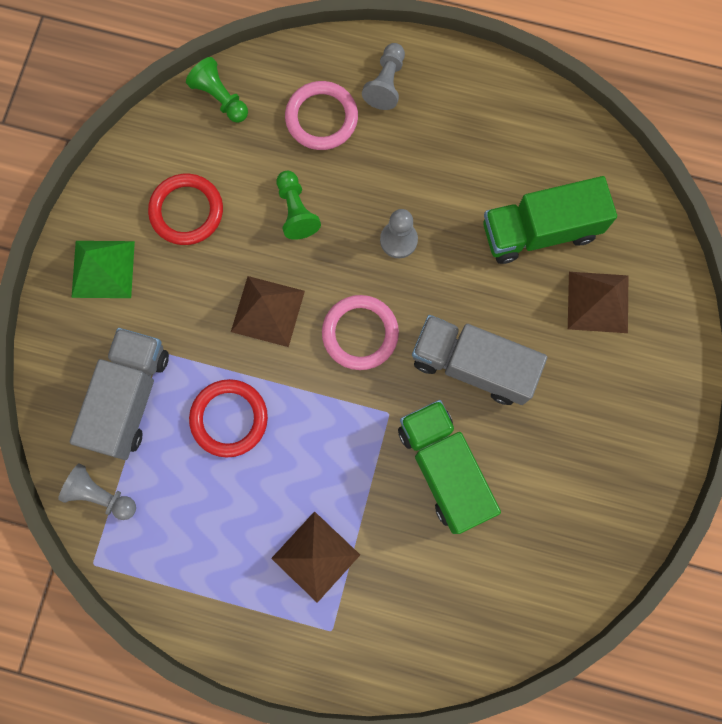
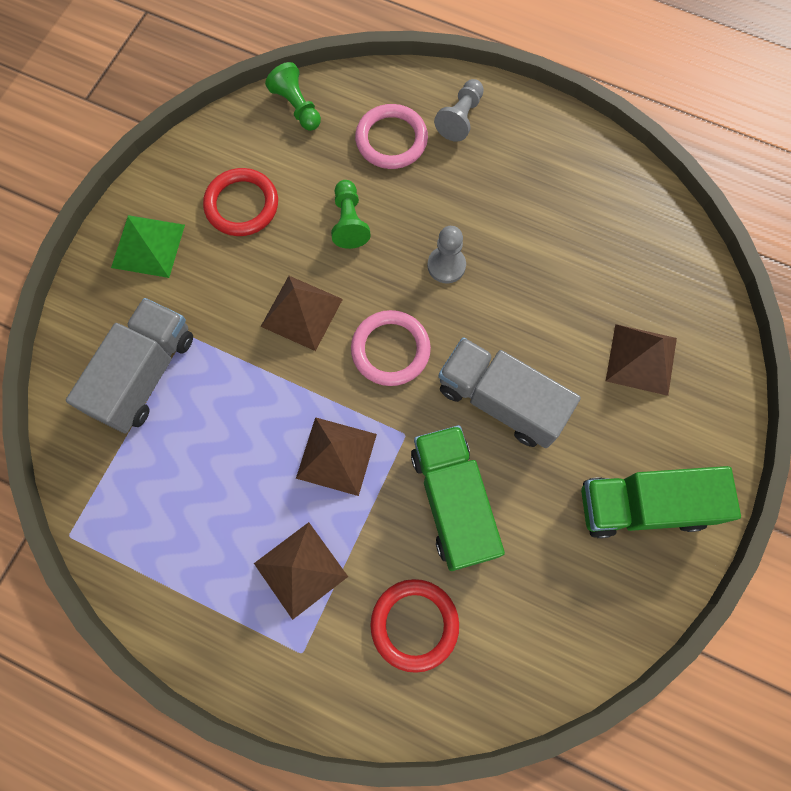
camera: 10 degrees right, 5 degrees down
grey pawn [58,463,136,520] -> none
red ring [189,379,268,457] -> red ring moved to [370,579,459,673]
green truck [483,176,617,264] -> green truck moved to [581,466,741,538]
none -> brown pyramid [296,417,377,496]

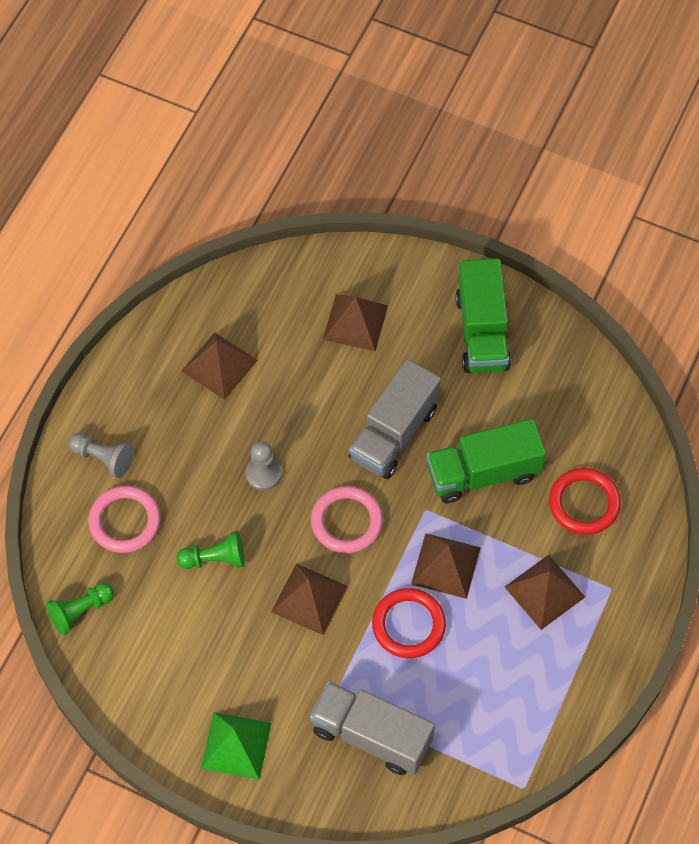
camera: 90 degrees left, 10 degrees down
red ring [203,168,278,236] -> red ring moved to [372,588,446,658]
none -> brown pyramid [181,332,258,400]

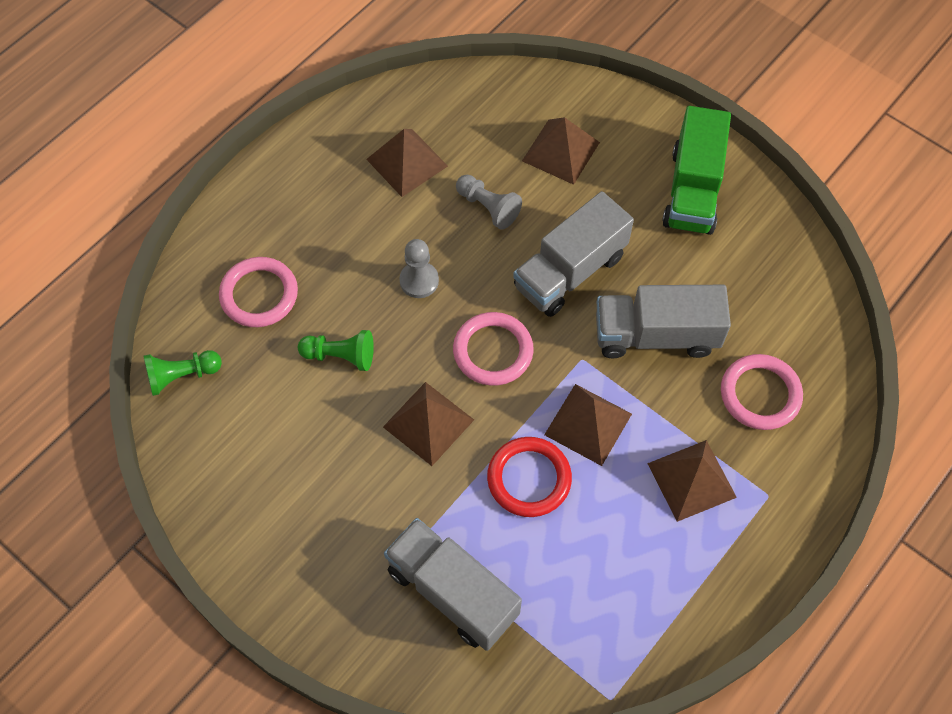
camera: 15 degrees right, 0 degrees up
grey pawn [68,433,133,478] -> grey pawn moved to [456,175,522,230]
green pyramid [201,712,271,780] -> none
green truck [427,419,546,503] -> grey truck [596,285,731,358]
red ring [549,468,621,535] -> pink ring [721,354,803,430]

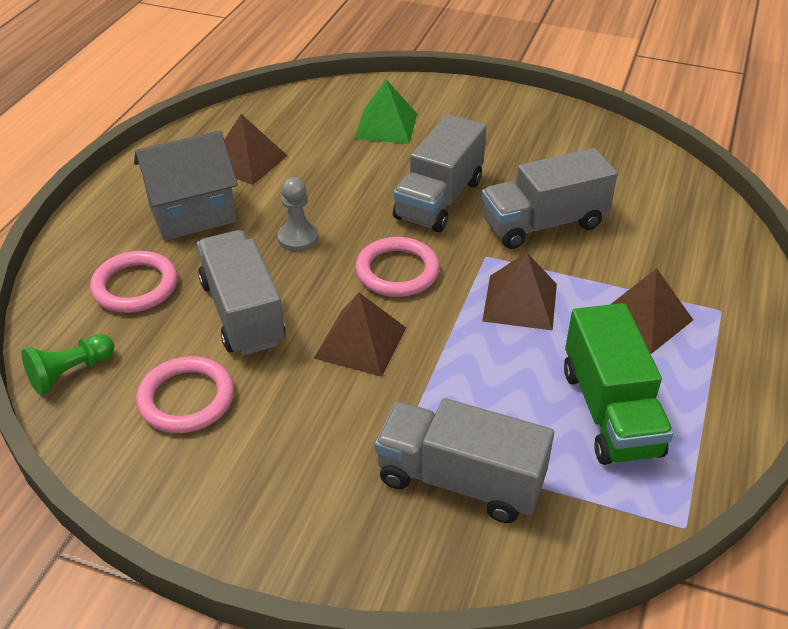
camera: 20 degrees left, 20 degrees down
green pawn [298,330,374,371] -> grey truck [197,230,286,355]
grey pawn [456,175,522,230] -> none
red ring [487,437,572,517] -> none
brown pyramid [522,117,600,185] -> green pyramid [354,80,417,144]
green truck [662,106,731,235] -> green truck moved to [564,303,674,465]
pink ring [721,354,803,430] -> pink ring moved to [136,356,234,433]
none -> grey house [134,130,238,241]

